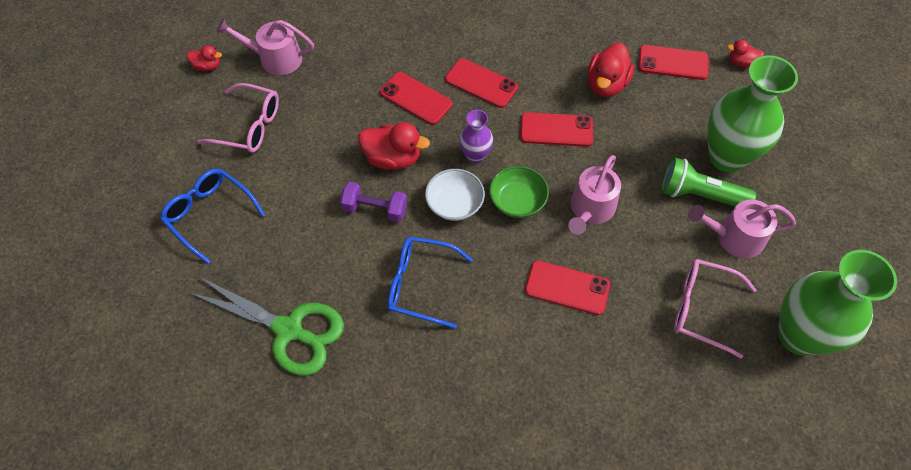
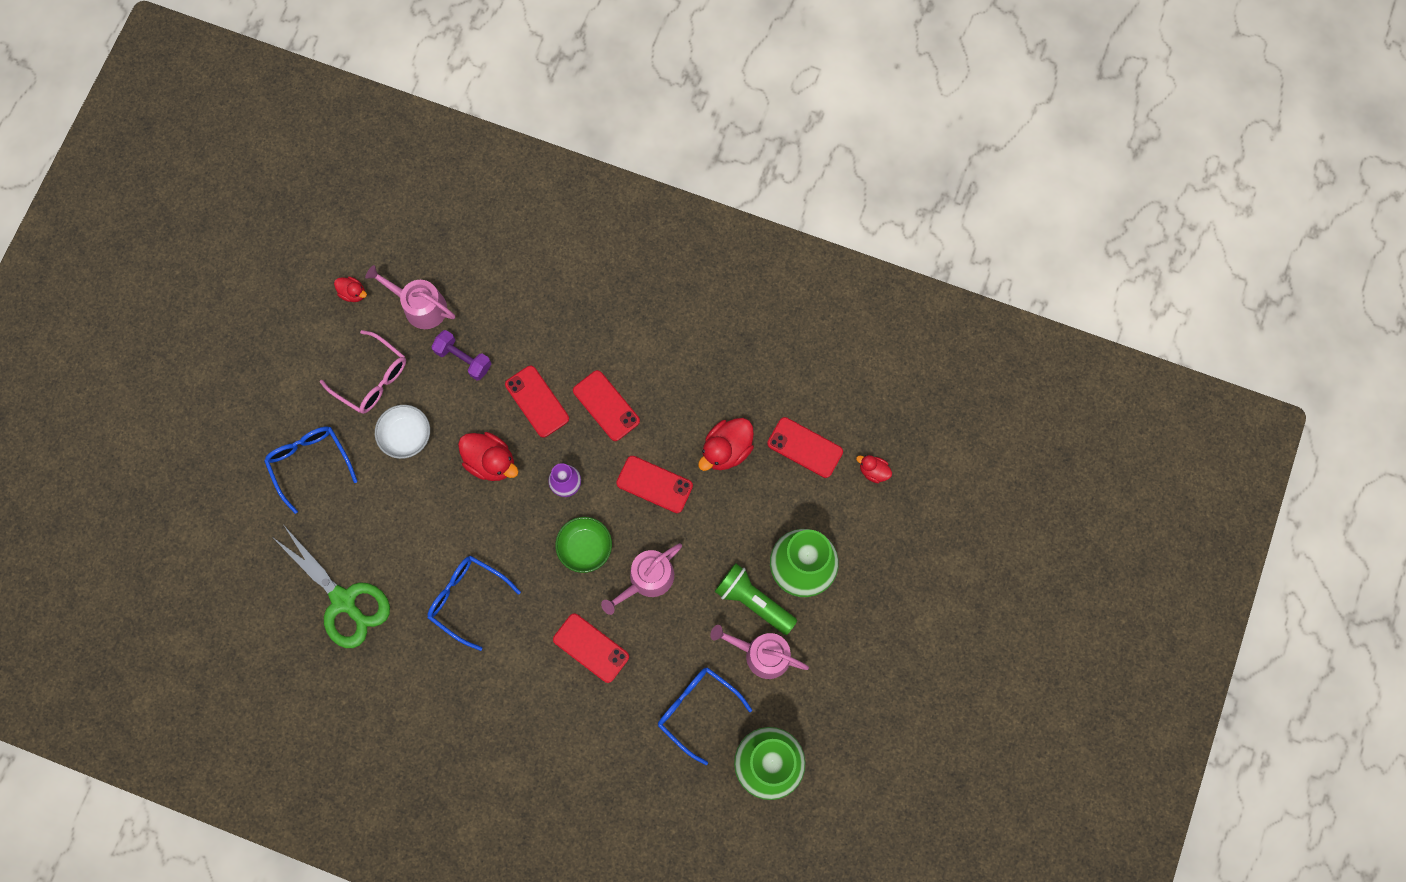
camera: 20 degrees right, 15 degrees up
purple dumbbell [340,182,407,222] -> purple dumbbell moved to [431,330,491,381]
white bowl [425,169,485,221] -> white bowl moved to [375,405,430,459]
pink glasses [674,259,756,358] -> blue glasses [658,667,752,765]

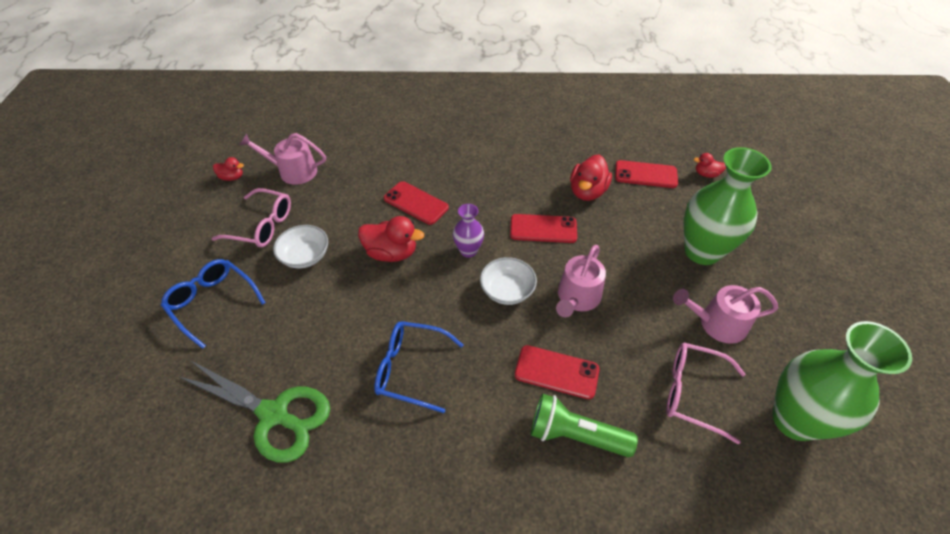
camera: 20 degrees left, 25 degrees down
purple dumbbell [431,330,491,381] -> none
green bowl [555,517,612,573] -> white bowl [480,257,537,305]
red phone [573,370,640,441] -> none
blue glasses [658,667,752,765] -> pink glasses [666,342,745,445]
green flashlight [714,563,797,635] -> green flashlight moved to [531,394,638,457]

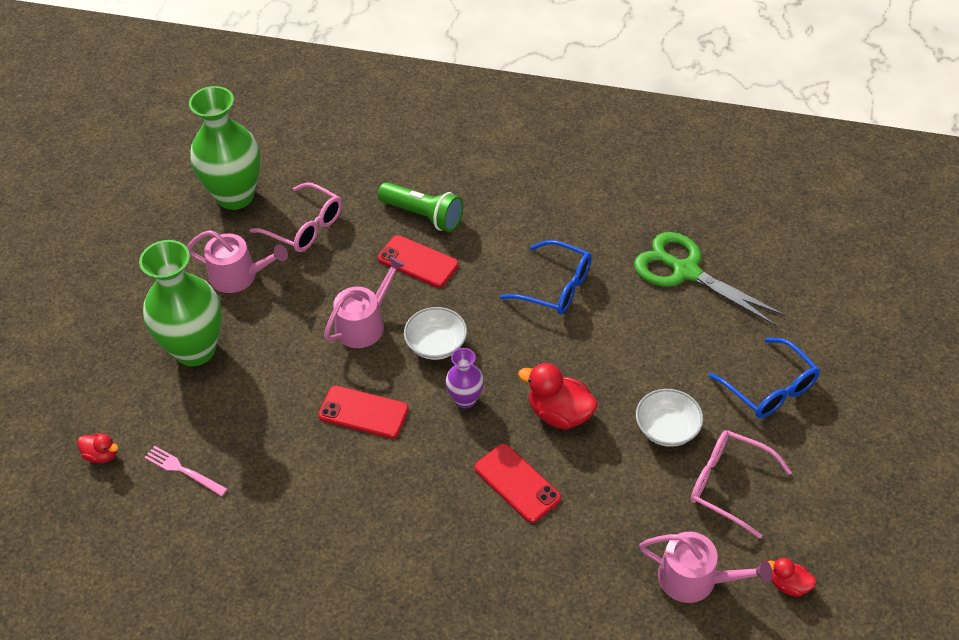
camera: 165 degrees left, 0 degrees up
red duck [570,154,612,201] -> none
red phone [615,160,678,188] -> pink fork [144,446,228,497]

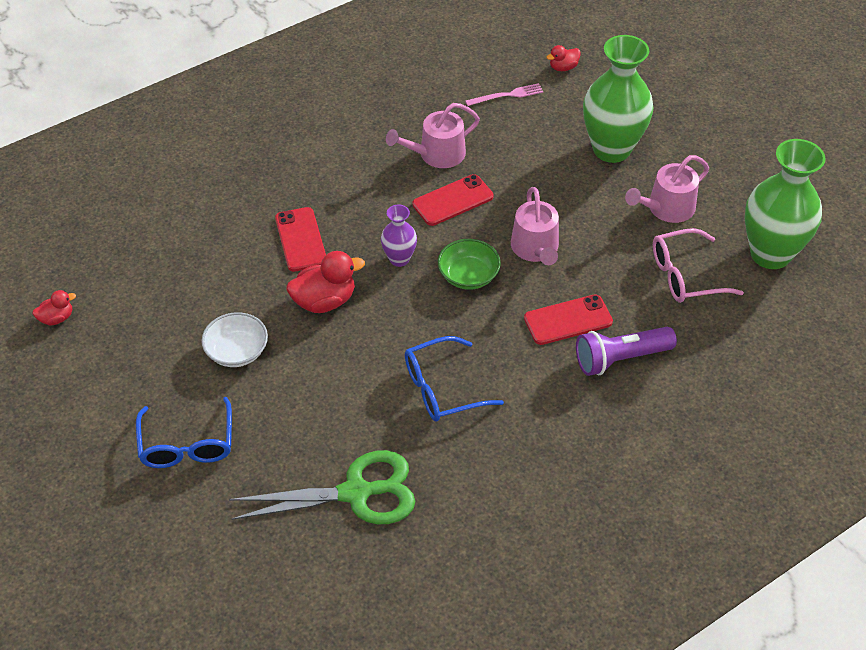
camera: 130 degrees right, 0 degrees up
green flashlight [378,182,463,232] -> purple flashlight [576,327,677,376]
white bowl [404,307,467,360] -> green bowl [438,239,501,290]
red phone [475,444,561,523] -> red phone turned 75 degrees clockwise [275,207,326,272]
pink watering can [639,532,772,603] -> pink watering can moved to [386,103,480,168]
pink glasses [690,430,792,539] -> none
blue glasses [708,337,820,418] -> blue glasses turned 105 degrees counterclockwise [136,397,232,468]

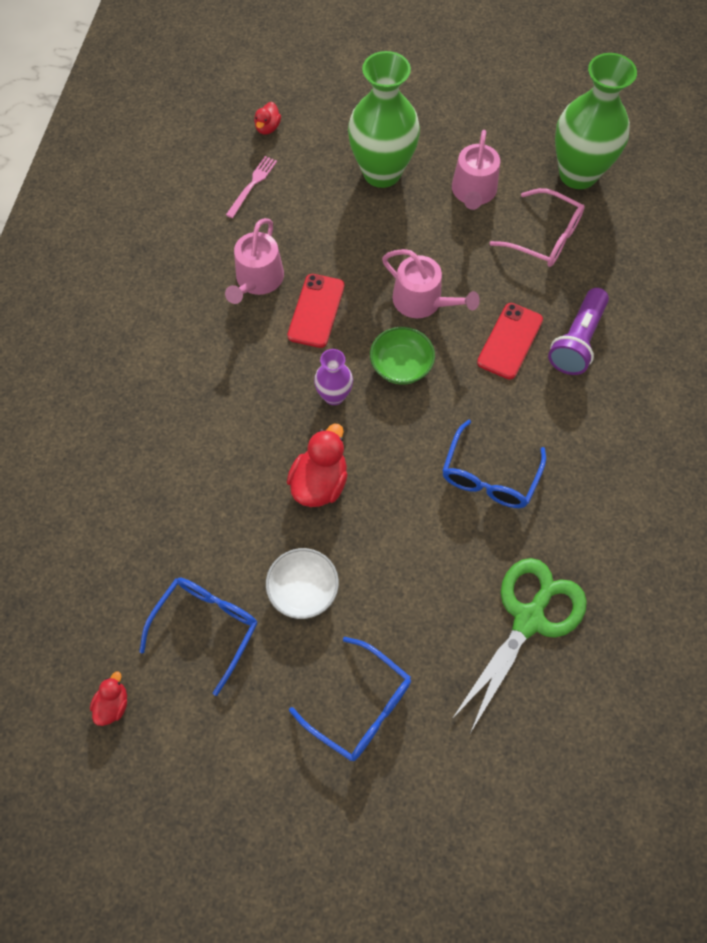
camera: 45 degrees left, 15 degrees up
red phone [275,207,326,272] -> none
pink glasses [653,228,744,303] -> pink glasses turned 90 degrees counterclockwise [490,188,585,267]
none -> blue glasses [139,578,258,696]

